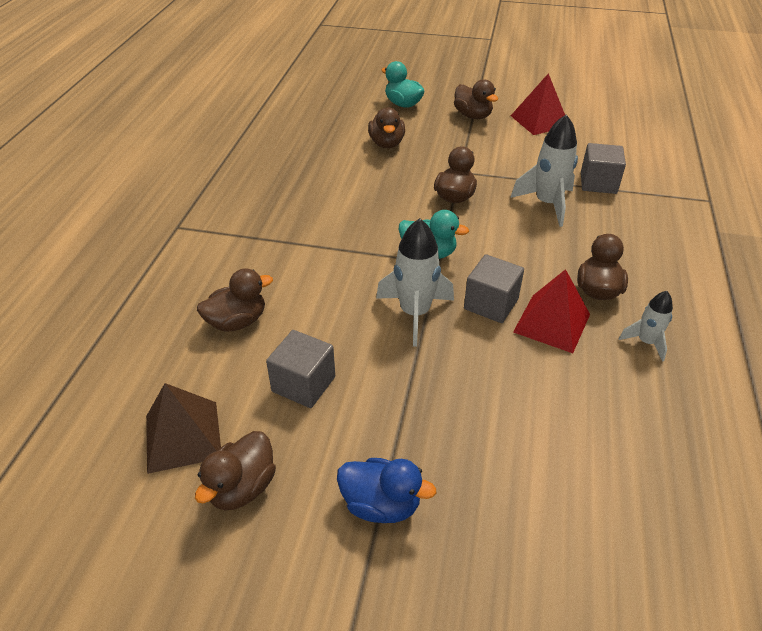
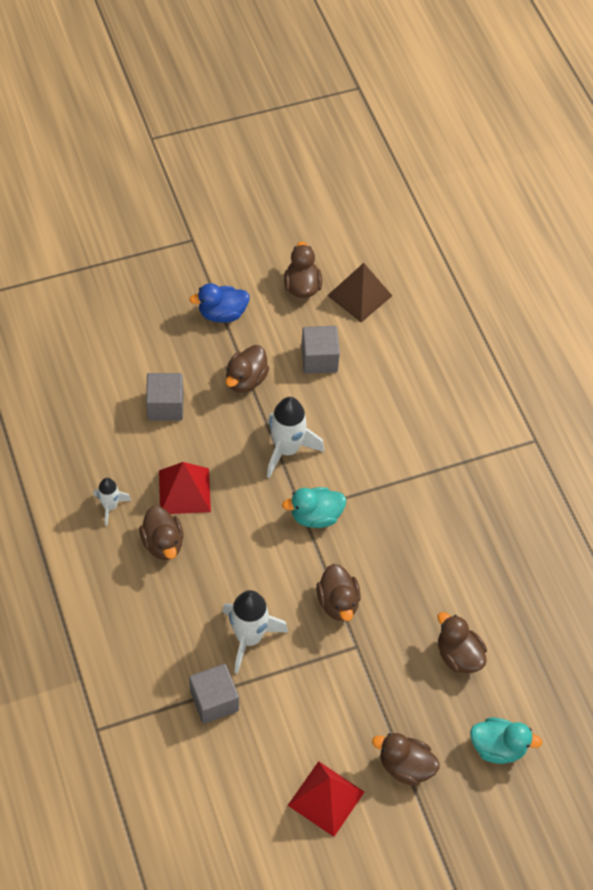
camera: 145 degrees right, 15 degrees up
brown duck [197,268,273,332] -> brown duck moved to [226,345,269,393]
grey cube [464,254,524,323] -> grey cube moved to [146,373,183,420]

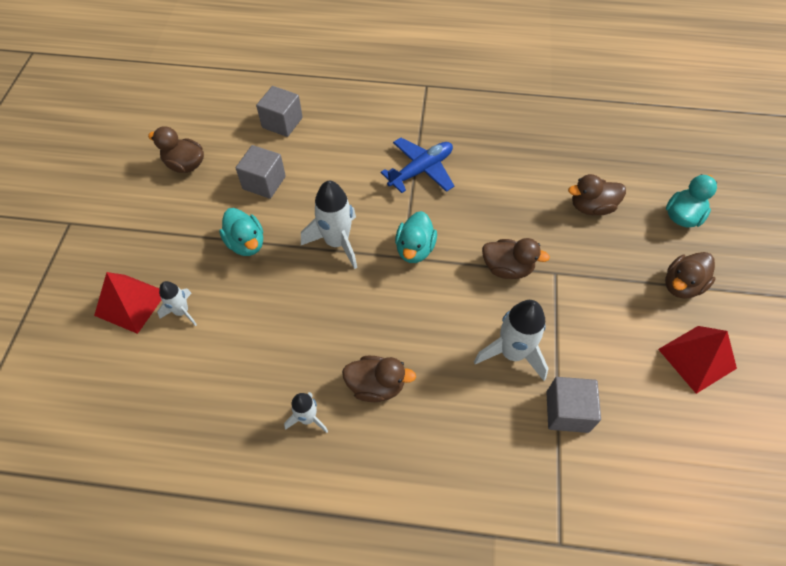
camera: 60 degrees left, 0 degrees up
grey cube [146,373,183,420] -> grey cube moved to [256,86,303,137]
red pyramid [159,462,211,514] -> red pyramid moved to [94,272,161,334]
blue duck [189,283,250,323] -> none
brown duck [226,345,269,393] -> turquoise duck [219,208,263,256]
brown pyramid [327,263,392,322] -> none
none -> white rocket [157,281,197,326]
none -> blue plane [381,138,454,193]

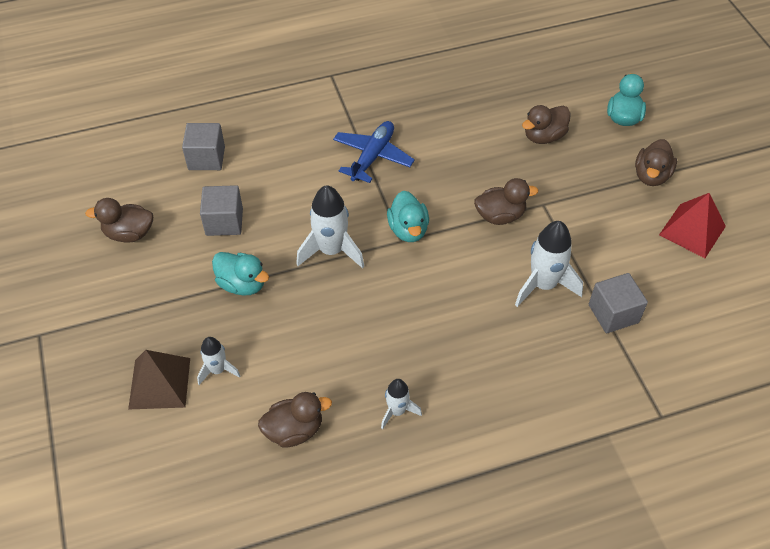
camera: 25 degrees left, 5 degrees down
red pyramid [94,272,161,334] -> brown pyramid [128,350,190,410]
brown duck [342,356,416,402] -> brown duck moved to [258,392,332,448]

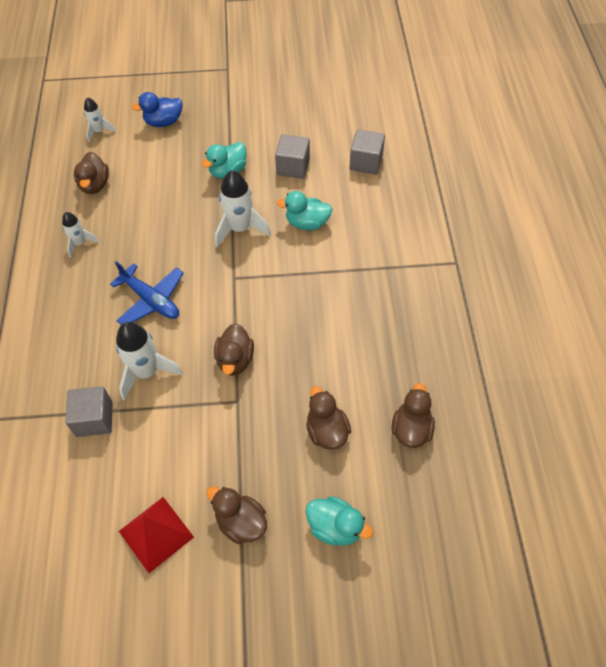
camera: 105 degrees right, 5 degrees up
brown duck [85,198,153,243] -> brown duck moved to [391,383,435,448]
brown pyramid [128,350,190,410] -> blue duck [132,92,182,127]
white rocket [197,337,240,385] -> white rocket moved to [84,97,116,142]
blue plane [333,121,415,183] -> blue plane moved to [110,261,184,325]
turquoise duck [387,191,429,242] -> turquoise duck moved to [277,191,333,230]

